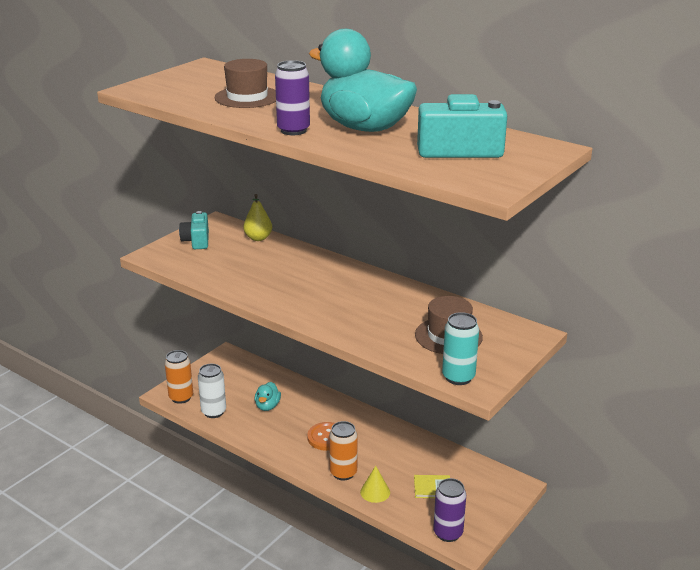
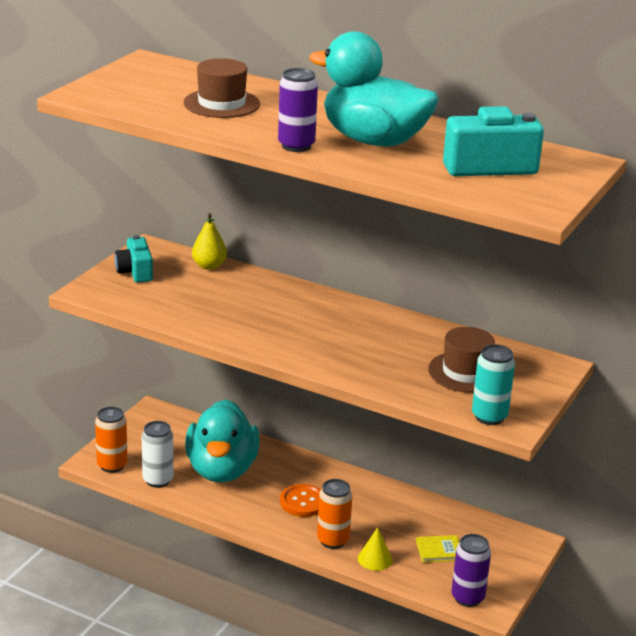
camera: 10 degrees left, 0 degrees up
turquoise duck [255,382,281,411] -> turquoise duck [185,399,260,483], size x2.37

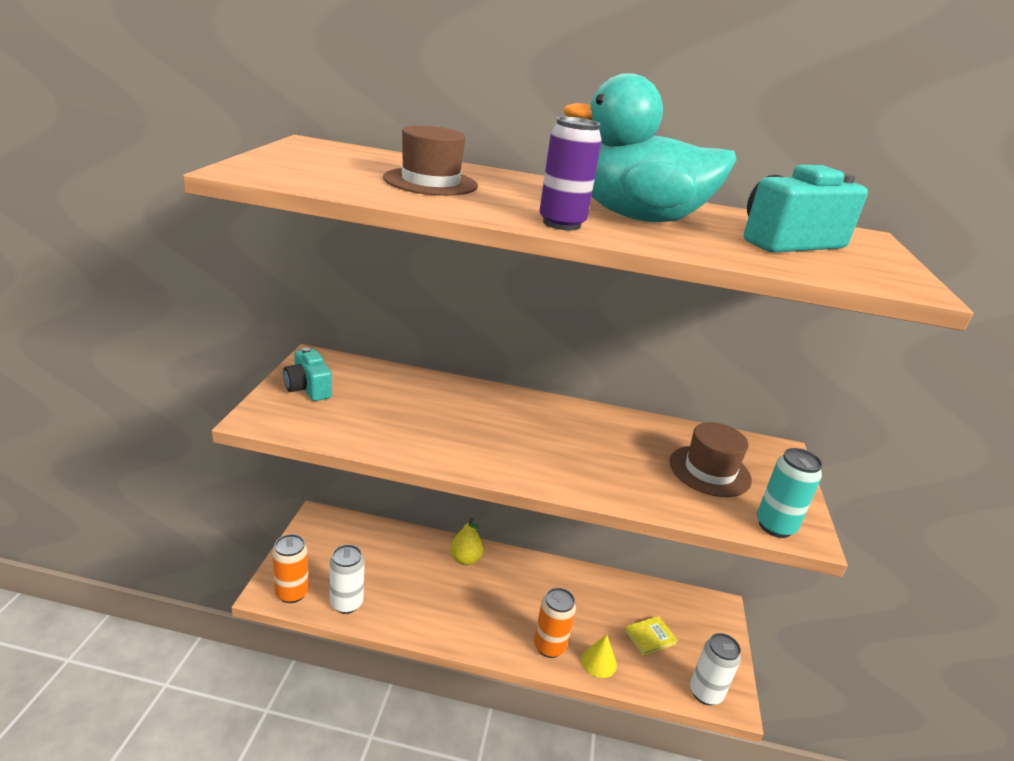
camera: 20 degrees left, 0 degrees up
turquoise duck [185,399,260,483] -> none
yellow pear [192,213,227,270] -> yellow pear moved to [450,518,483,565]
orange button [280,484,321,517] -> none
purple can [452,534,491,607] -> white can [690,633,741,705]

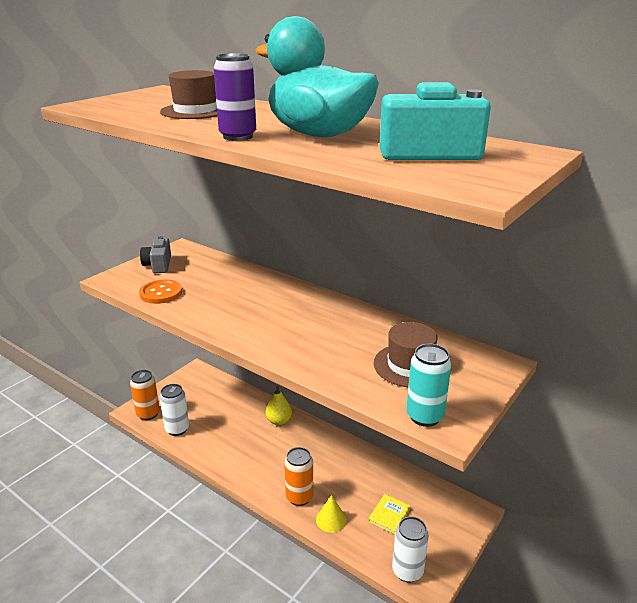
camera: 30 degrees right, 0 degrees up
turquoise camera [283,347,332,401] -> grey camera [140,236,171,273]
yellow book [625,616,678,656] -> yellow book turned 60 degrees counterclockwise [368,494,410,534]
none -> orange button [139,280,182,304]

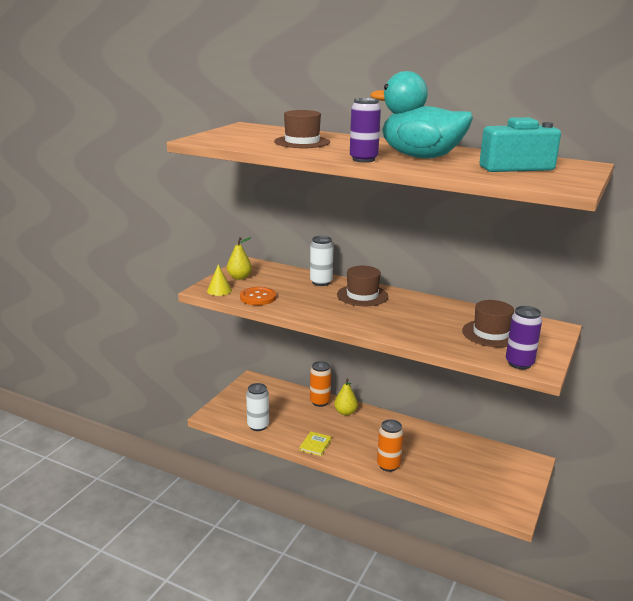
camera: 10 degrees left, 5 degrees down
orange can [130,370,160,420] -> orange can moved to [310,361,331,407]
grey camera [140,236,171,273] -> yellow pear [227,237,252,280]
yellow cone [316,495,347,533] -> yellow cone moved to [207,264,232,296]
yellow book [368,494,410,534] -> yellow book moved to [299,431,332,456]
white can [392,516,429,583] -> white can moved to [310,236,334,286]
turquoise can [406,344,452,427] -> purple can [506,306,542,369]
none -> brown hat [337,266,388,306]

